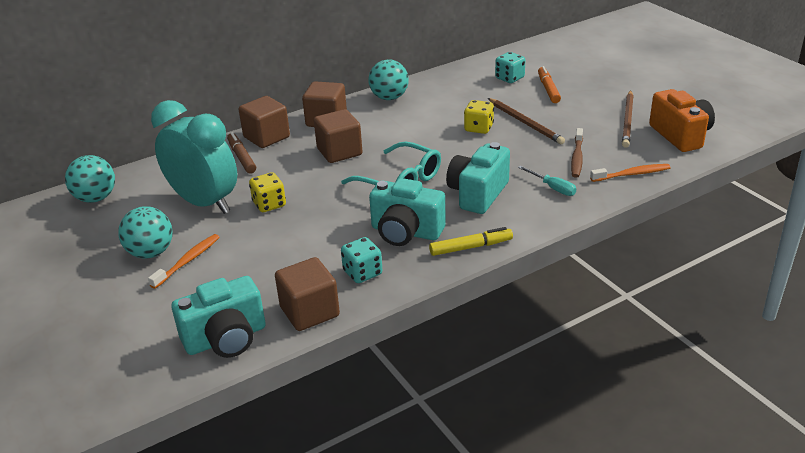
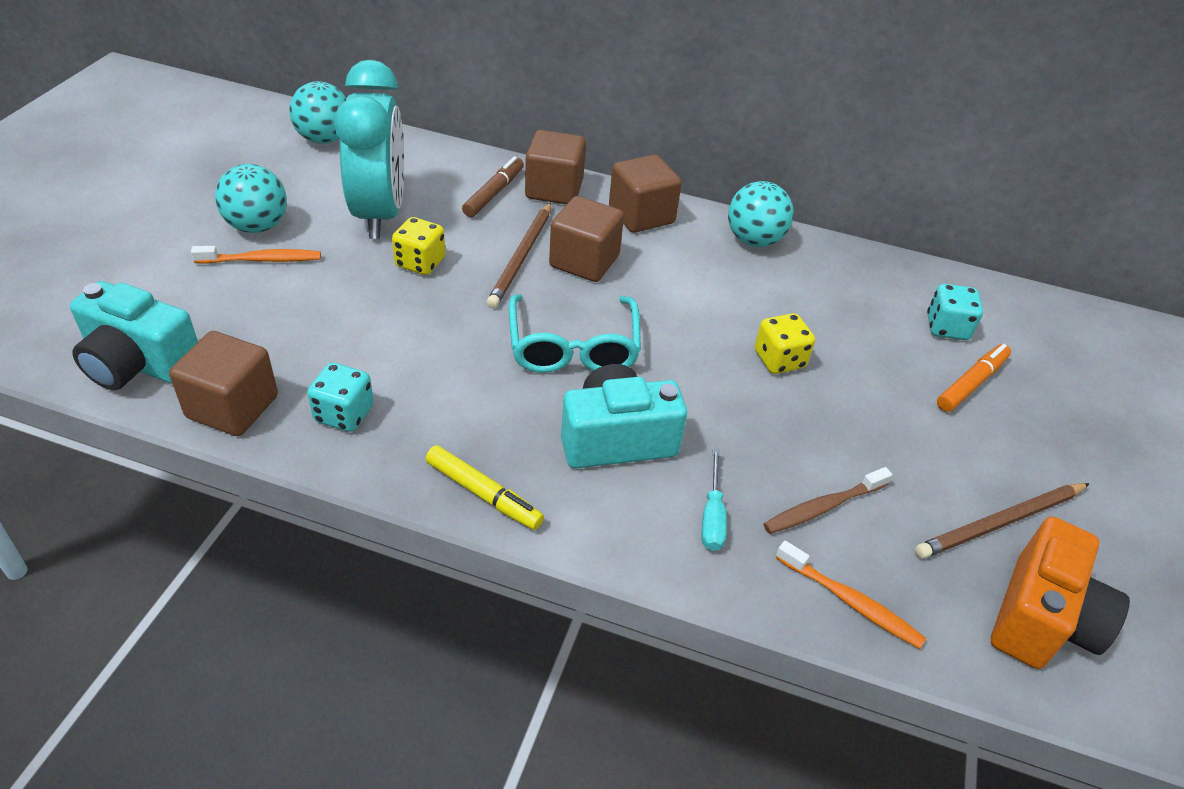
camera: 45 degrees right, 10 degrees up
turquoise camera [369,178,446,246] -> none
brown pencil [488,98,565,144] -> brown pencil moved to [487,202,551,308]

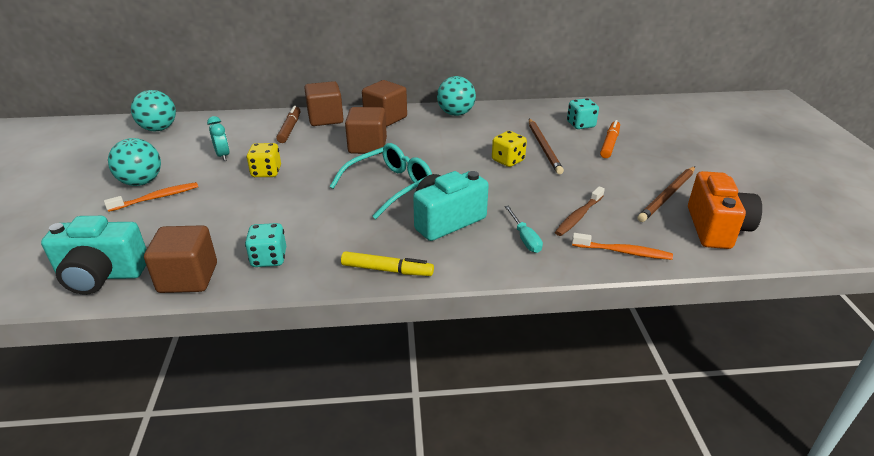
camera: 20 degrees left, 10 degrees down
turquoise clock [335,60,404,239] -> turquoise clock [207,116,230,161], size x0.40
brown pencil [487,202,551,308] -> brown pencil moved to [529,119,564,174]
turquoise glasses [509,294,641,373] -> turquoise glasses turned 105 degrees counterclockwise [329,143,432,219]

